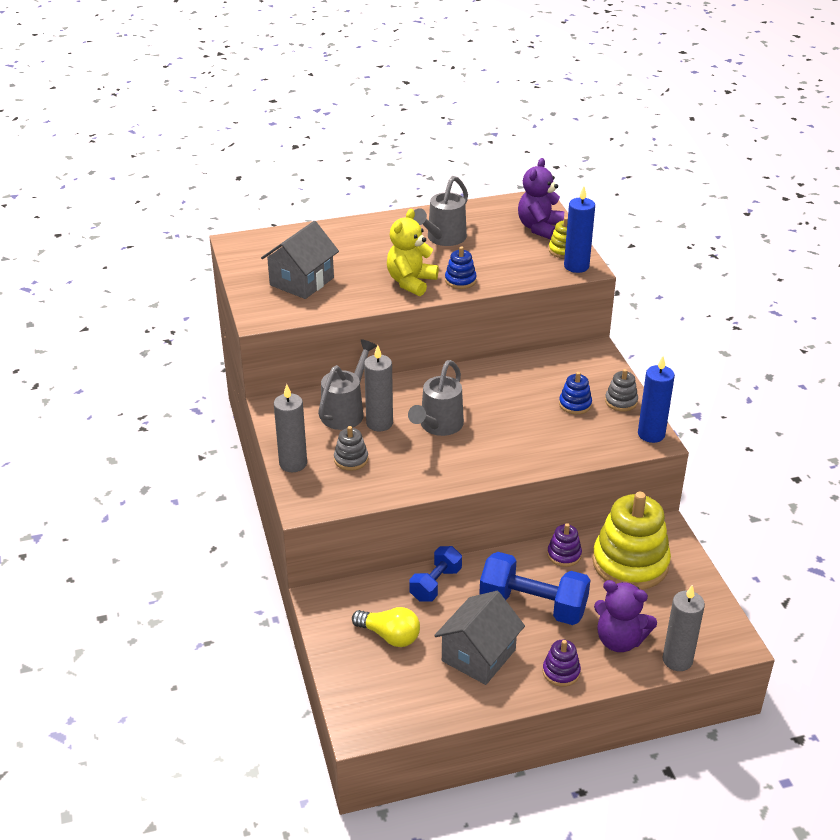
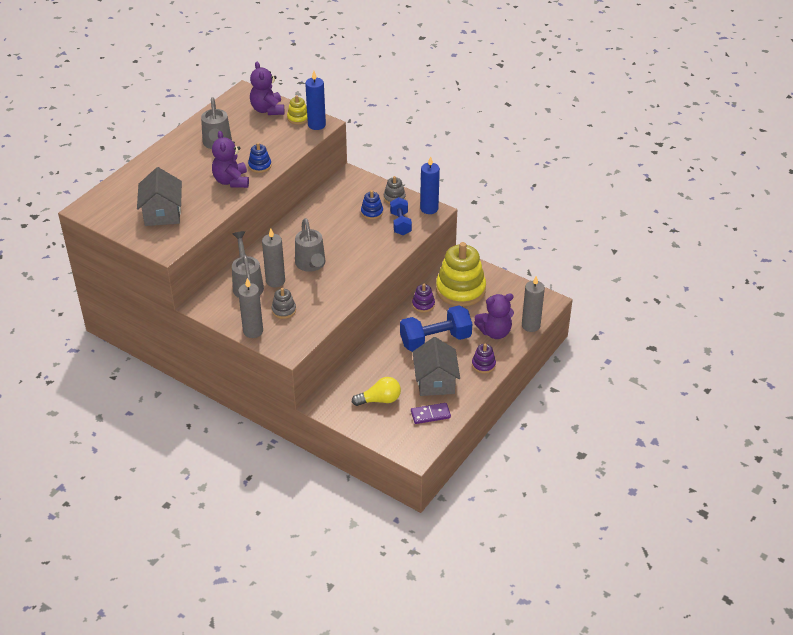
camera: 40 degrees left, 5 degrees up
yellow teddy bear [387,209,439,296] -> purple teddy bear [212,131,249,188]
blue dumbbell [409,546,462,602] -> blue dumbbell moved to [390,197,412,235]
none -> purple domino [411,403,451,424]

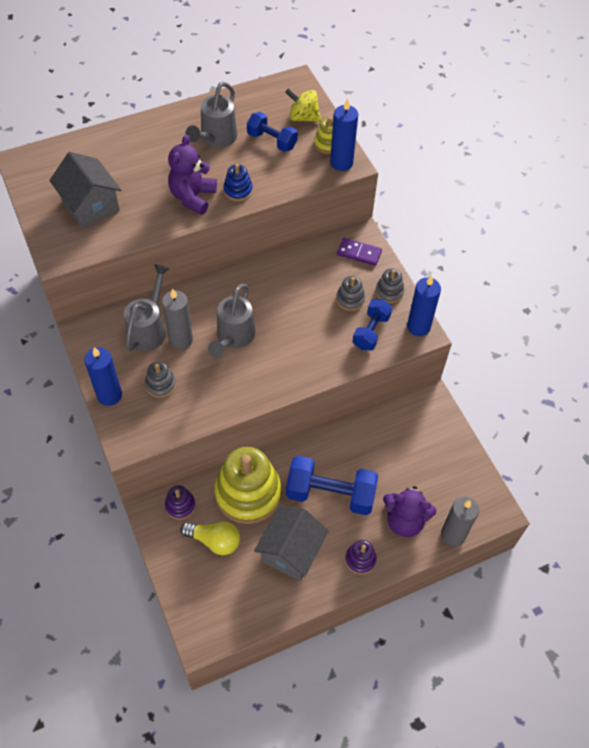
camera: 30 degrees right, 15 degrees up
grey house [137,167,182,226] -> grey house turned 60 degrees counterclockwise [49,152,121,229]
grey candle [238,278,263,338] -> blue candle [84,347,122,406]
purple teddy bear [250,62,284,115] -> yellow spinning top [285,89,321,122]
blue stacking toy [361,190,383,220] -> grey stacking toy [336,276,365,311]
purple domino [411,403,451,424] -> purple domino moved to [337,238,382,266]
purple stacking toy [412,284,435,313] -> purple stacking toy moved to [165,485,196,520]
yellow stacking toy [436,242,486,307] -> yellow stacking toy moved to [215,447,282,524]
none -> blue dumbbell [247,112,298,152]

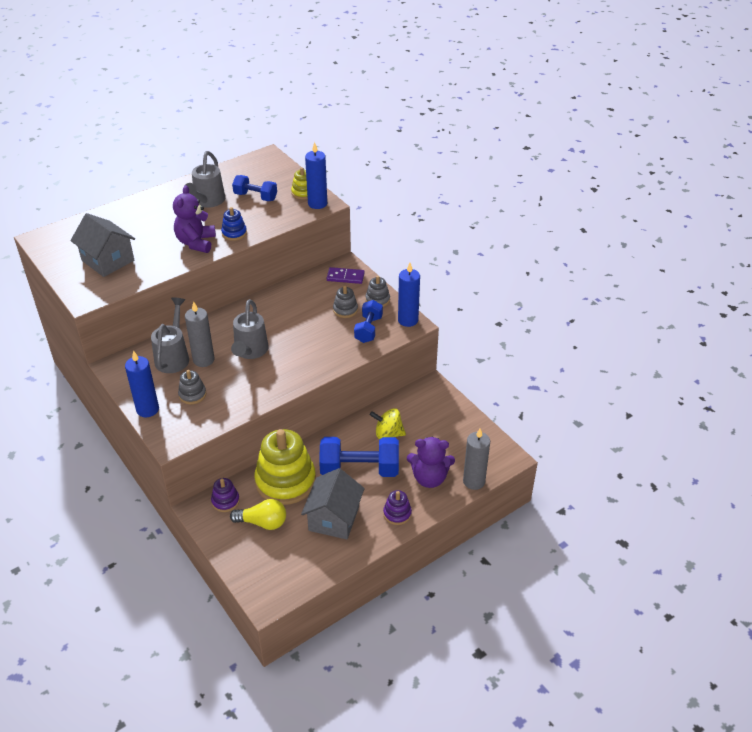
camera: 10 degrees left, 15 degrees down
yellow spinning top [285,89,321,122] -> yellow spinning top moved to [370,408,406,439]

